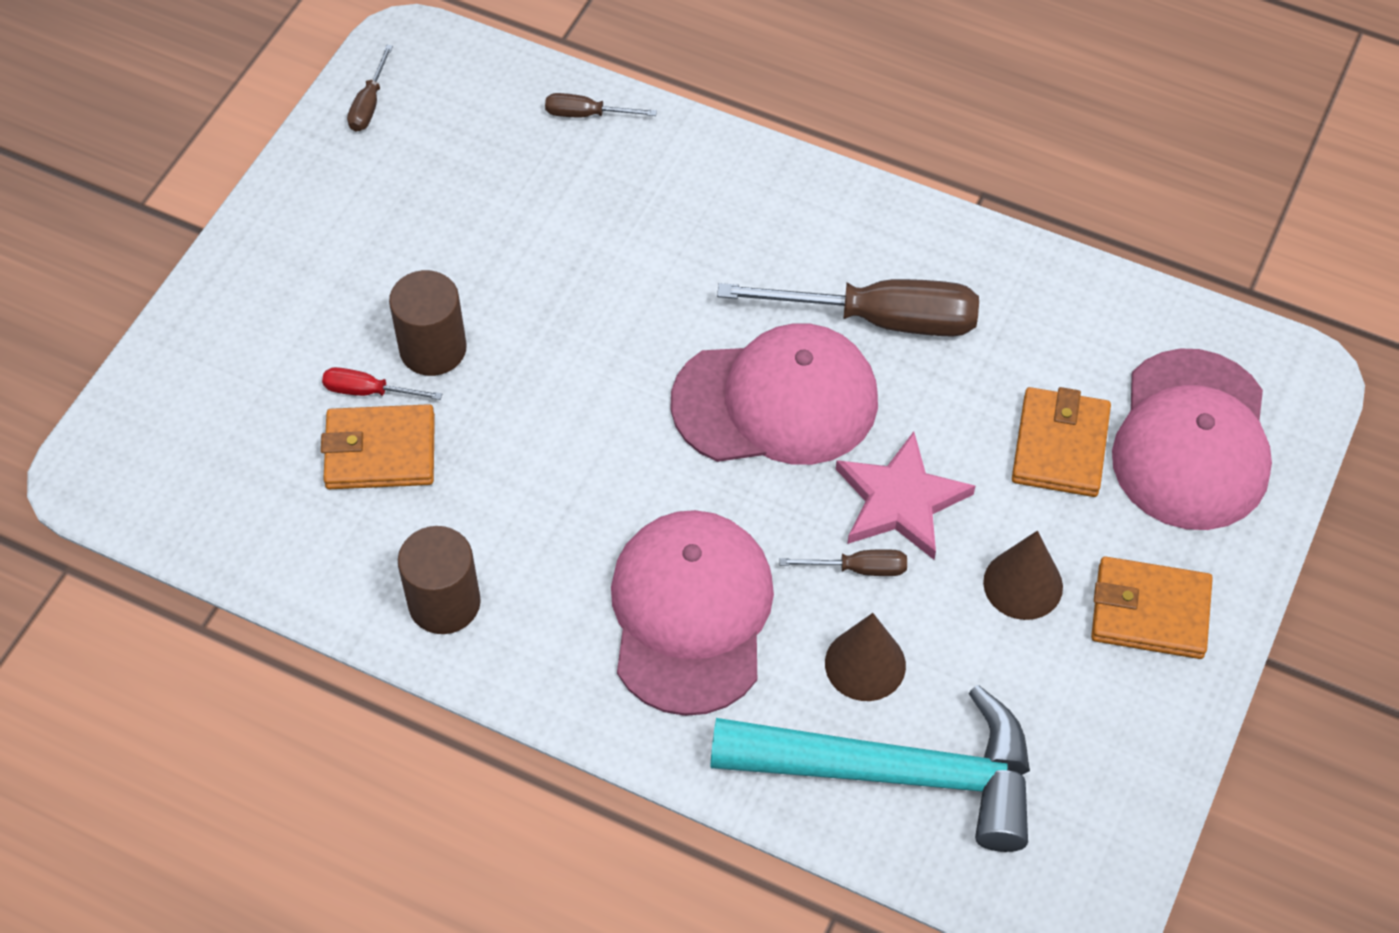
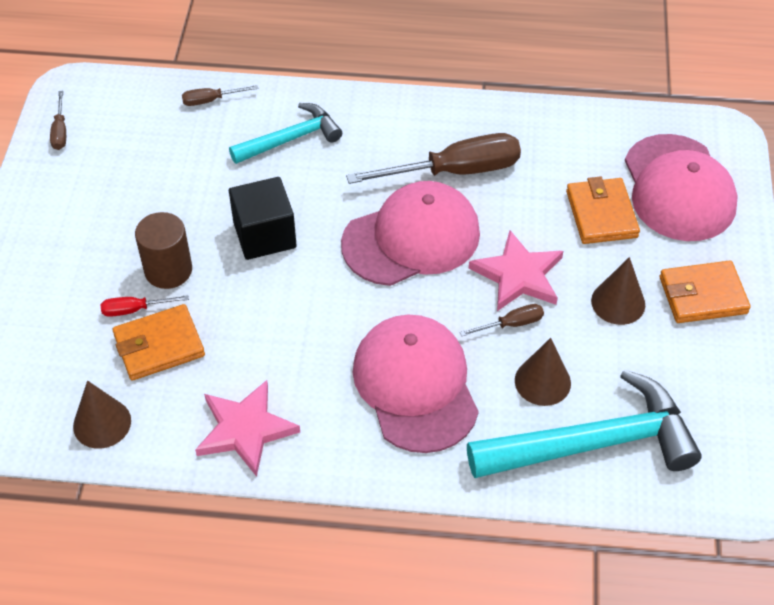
camera: 20 degrees left, 5 degrees down
brown cylinder [398,526,481,634] -> pink star [195,380,300,477]
none -> brown cone [73,381,131,449]
none -> turquoise hammer [229,103,342,164]
none -> black cube [229,177,297,260]

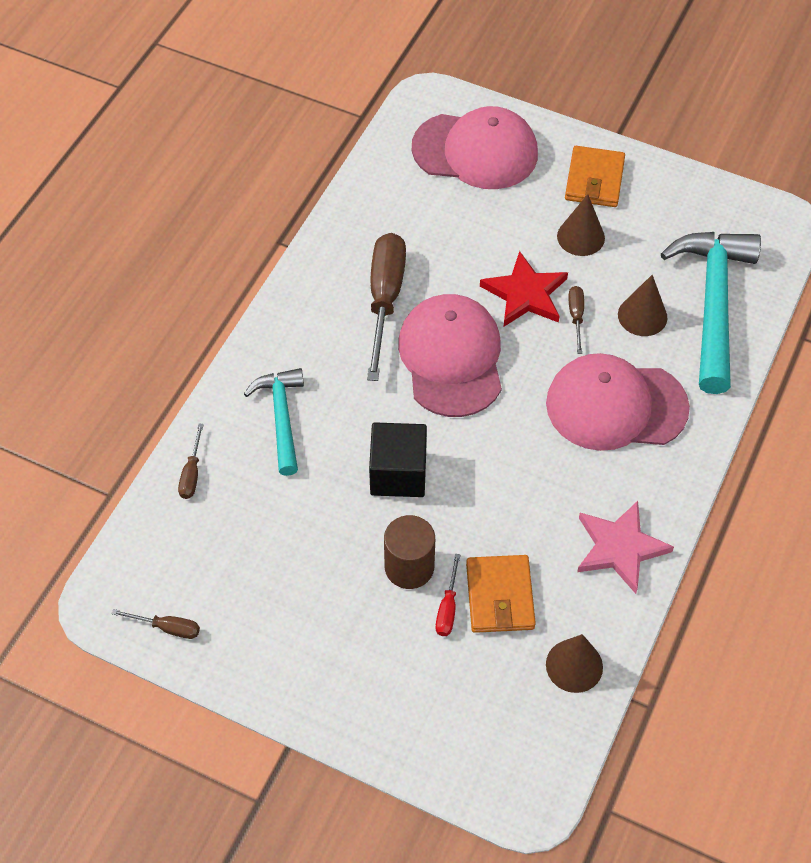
camera: 70 degrees left, 5 degrees up
pink star [469,230,563,311] -> red star [480,251,568,327]
orange wallet [566,176,640,244] -> none

